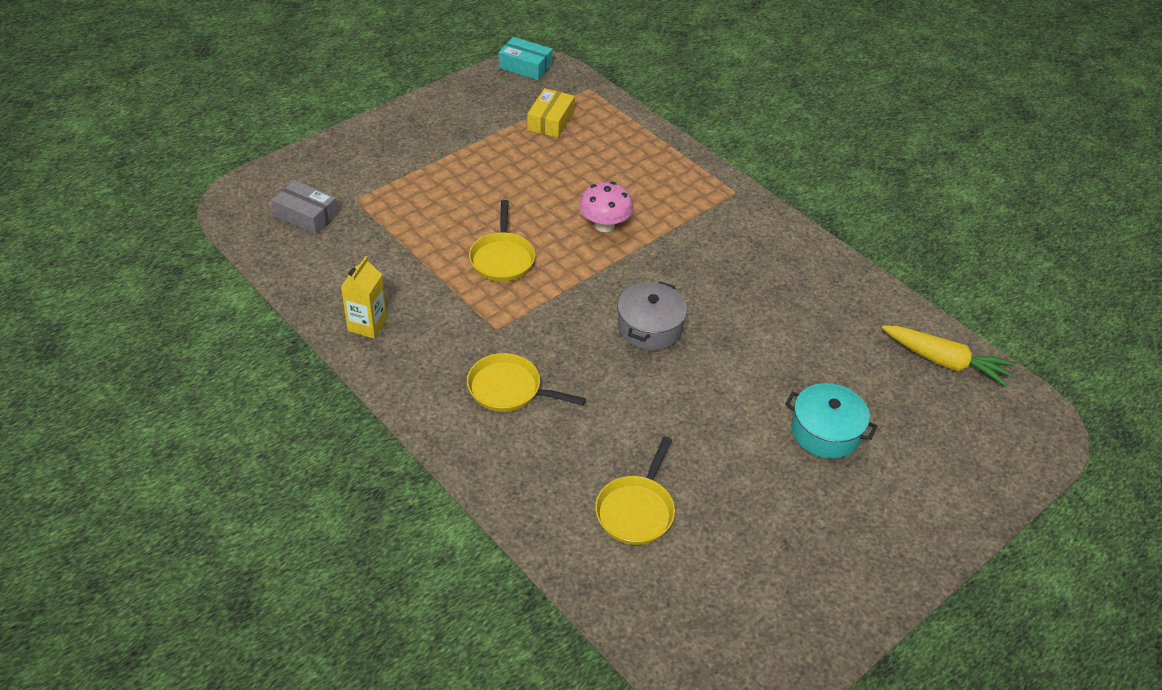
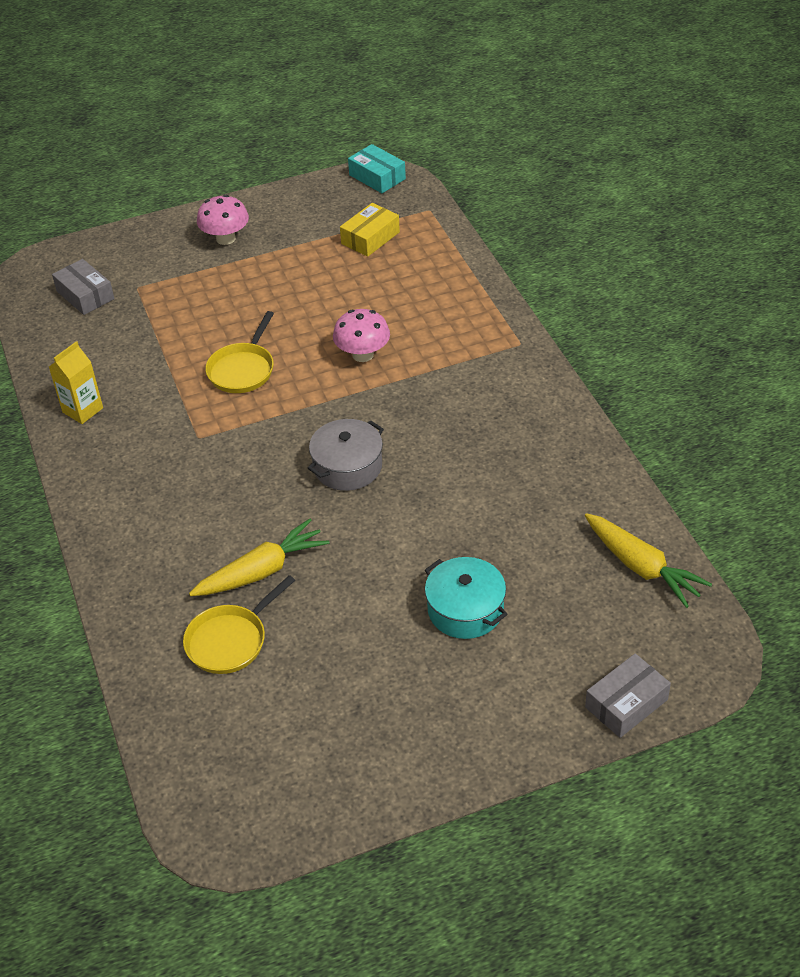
camera: 25 degrees right, 0 degrees up
yellow pan [467,353,586,412] -> none
none -> yellow carrot [189,519,329,596]
none -> pink mushroom [197,195,249,245]
none -> grey box [585,653,671,738]

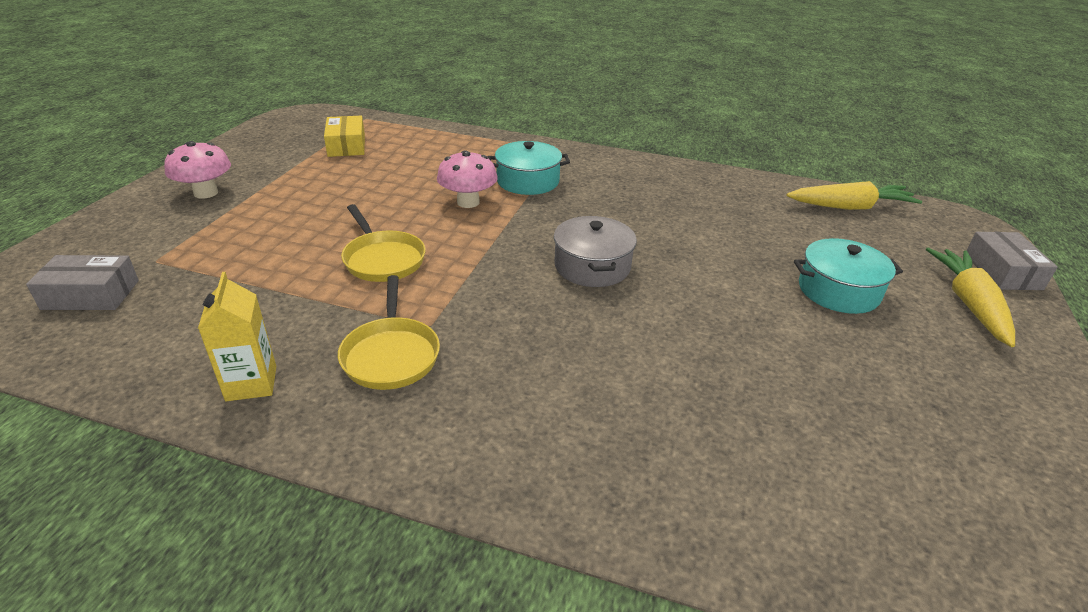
camera: 55 degrees left, 10 degrees down
yellow pan [183,575,295,674] -> yellow pan moved to [338,275,440,390]
yellow carrot [189,519,329,596] -> yellow carrot moved to [926,248,1015,347]
turquoise box [348,144,406,193] -> none
none -> turquoise pot [487,141,570,195]

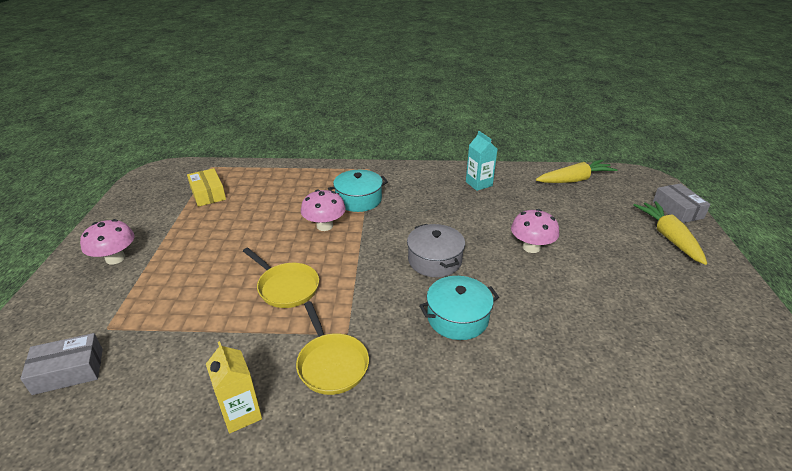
camera: 15 degrees left, 0 degrees up
turquoise pot [794,238,903,314] -> turquoise pot moved to [419,276,499,340]
none -> turquoise carton [466,131,498,191]
none -> pink mushroom [511,209,559,253]

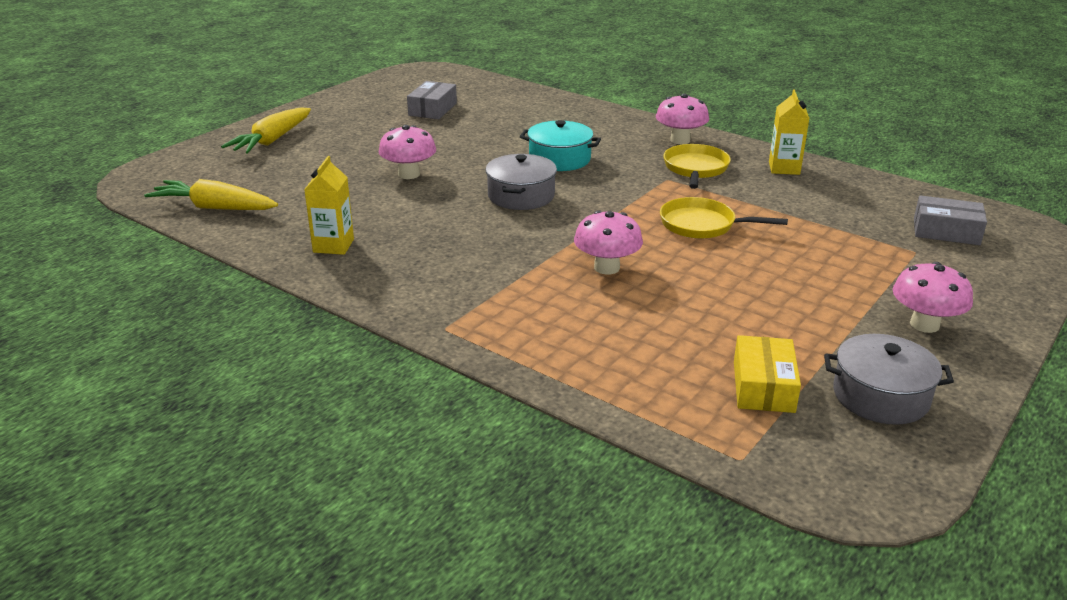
camera: 145 degrees left, 5 degrees down
yellow pan [243,248,319,308] -> yellow pan turned 60 degrees counterclockwise [660,197,788,239]
turquoise pot [328,170,388,212] -> none
turquoise carton [466,131,498,191] -> yellow carton [304,156,354,255]
grey box [653,183,711,223] -> grey box moved to [407,81,457,119]
none -> pink mushroom [656,94,709,144]
none -> grey pot [824,334,954,425]

